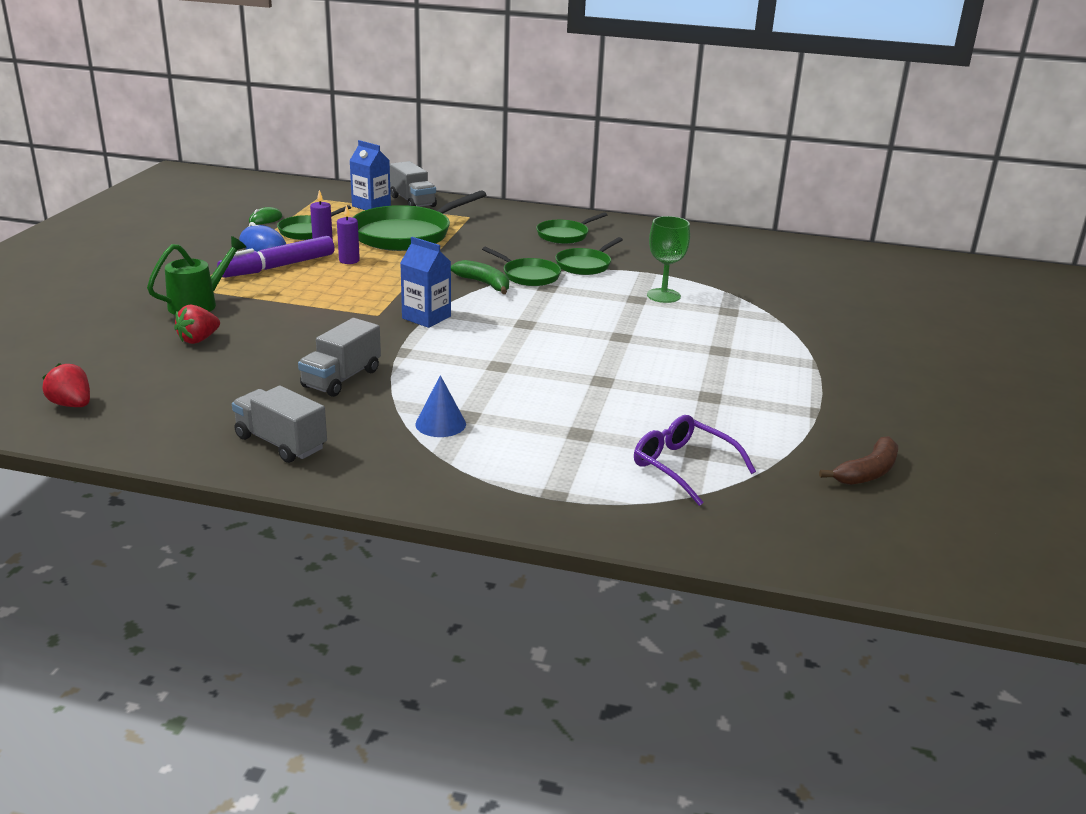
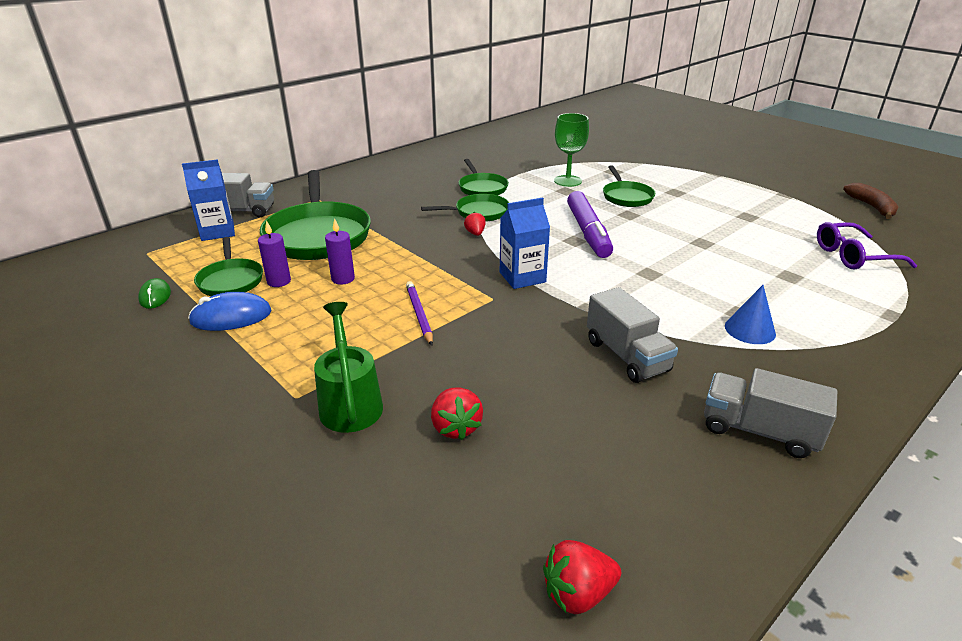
camera: 55 degrees left, 5 degrees up
purple marker [217,236,335,278] -> purple marker moved to [567,191,613,258]
grey truck [232,386,327,463] -> grey truck turned 45 degrees clockwise [704,368,837,458]
green banana [451,260,509,294] -> red strawberry [464,212,486,236]
green pan [536,212,607,244] -> green pan moved to [603,165,655,207]
none -> purple pencil [406,281,433,346]

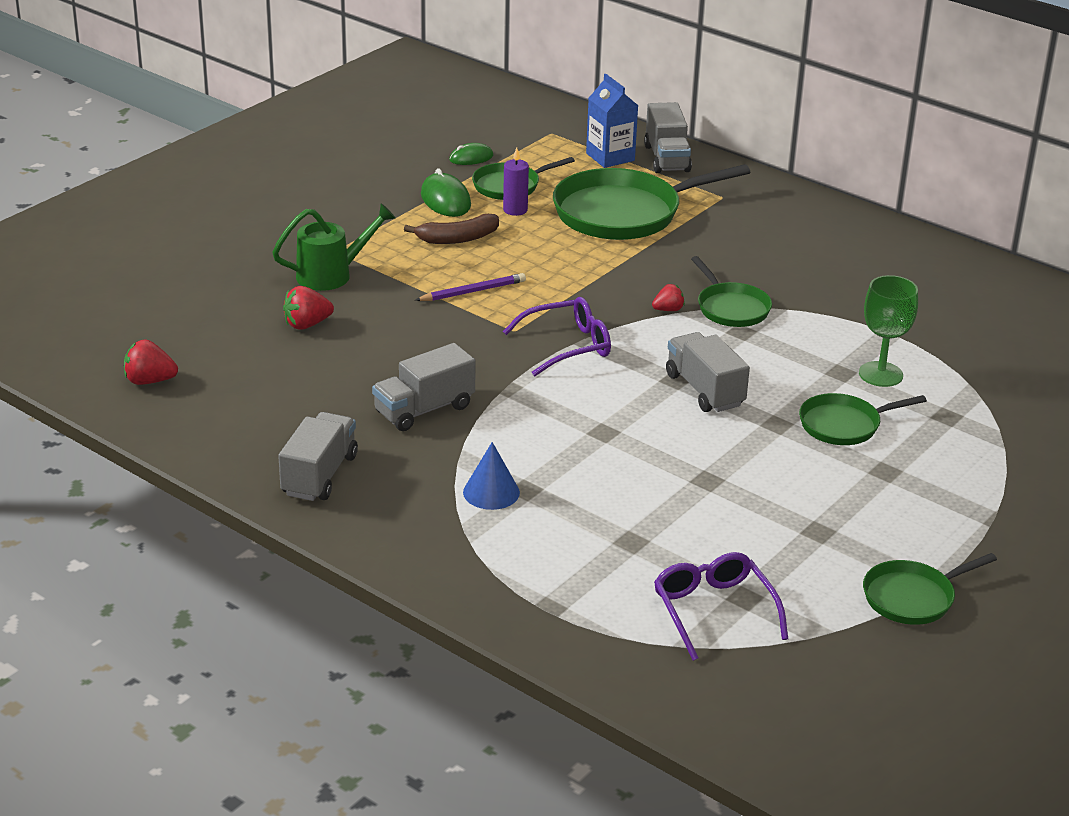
camera: 80 degrees right, 0 degrees up
blue mouse [188,292,271,331] -> green mouse [421,168,471,217]
purple candle [325,218,355,285] -> none
green pan [459,159,509,195] -> green pan moved to [863,553,997,625]
blue carton [500,198,550,289] -> purple glasses [503,297,611,376]
red strawberry [543,540,621,614] -> red strawberry turned 60 degrees counterclockwise [124,339,178,385]
purple marker [567,191,613,258] -> grey truck [666,332,750,412]
brown banana [843,183,899,219] -> brown banana moved to [404,214,499,244]

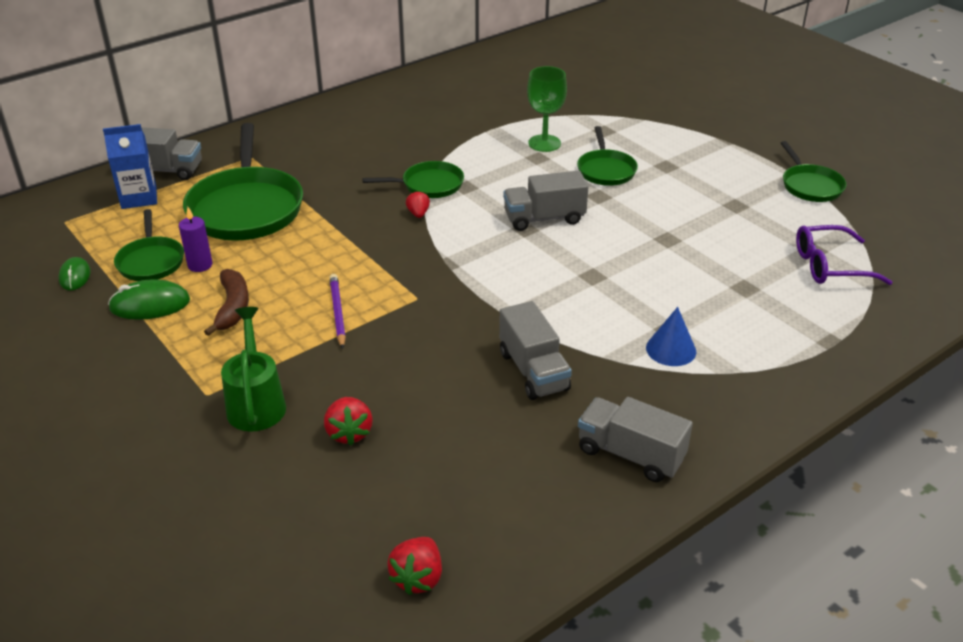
camera: 75 degrees left, 5 degrees up
purple glasses [503,297,611,376] -> none

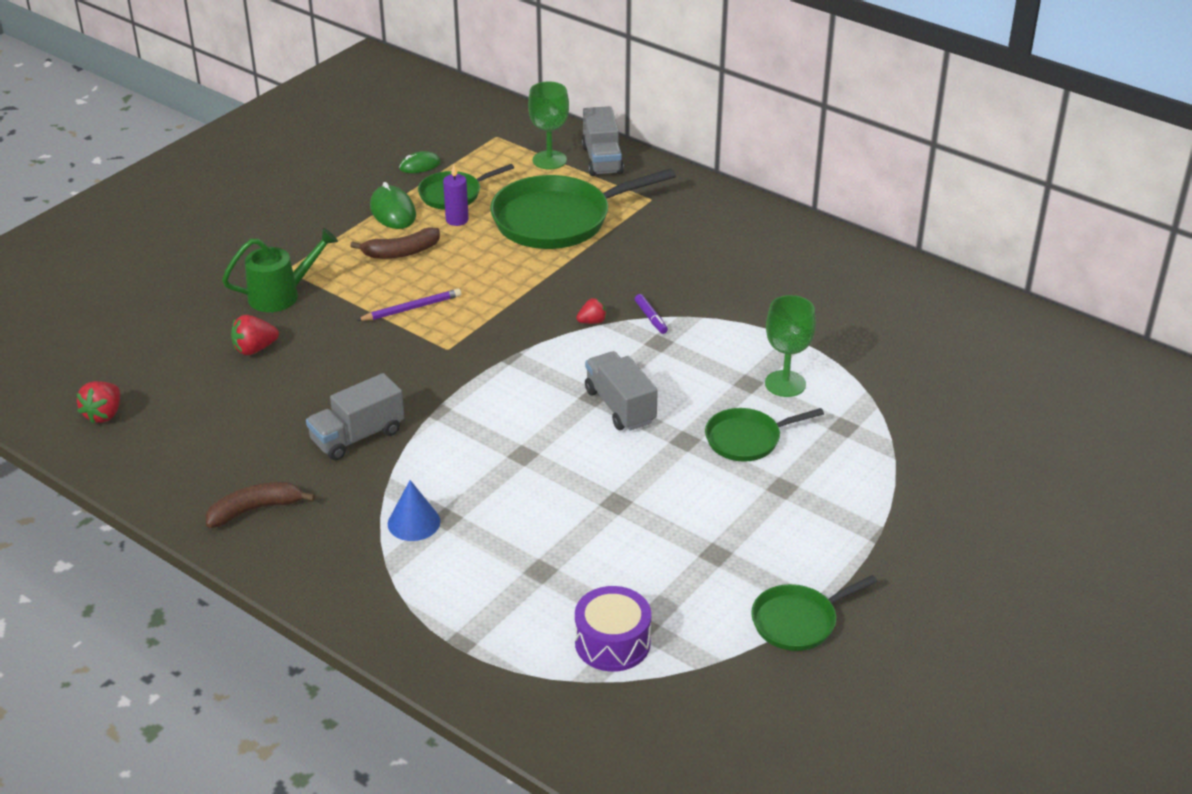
camera: 75 degrees right, 0 degrees up
blue carton [103,124,157,209] -> green goblet [528,82,569,169]
green pan [362,161,464,198] -> purple marker [635,294,668,334]
red strawberry [387,537,442,595] -> red strawberry turned 75 degrees counterclockwise [76,381,120,424]
grey truck [578,397,693,482] -> brown banana [206,482,315,528]
purple glasses [796,225,893,285] -> purple drum [575,586,651,672]

